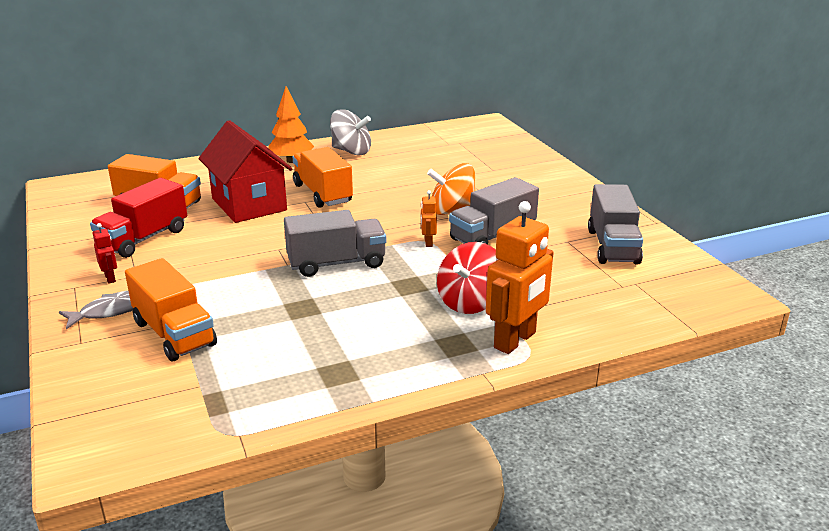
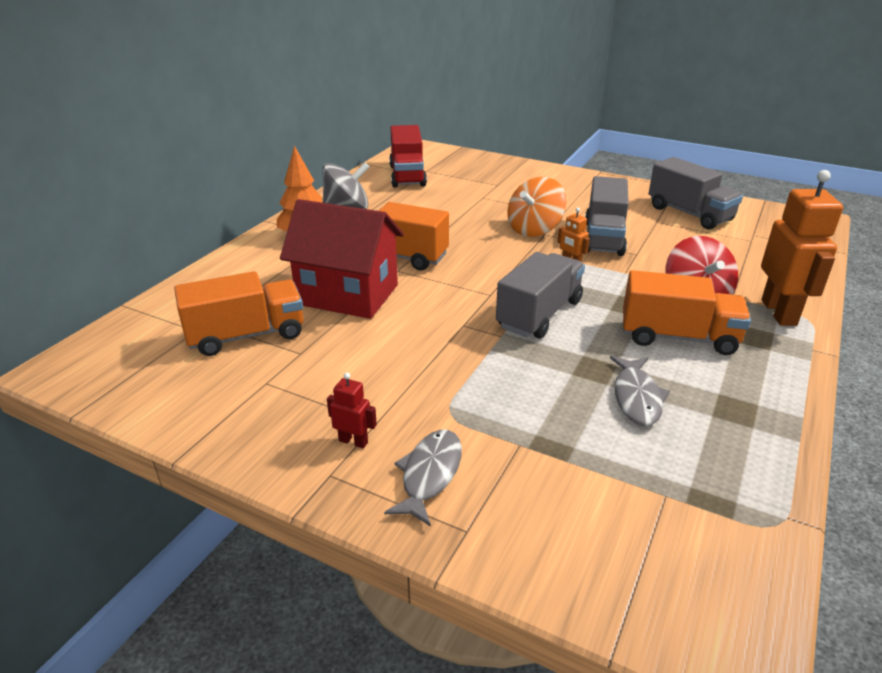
camera: 40 degrees left, 5 degrees up
red truck [90,178,187,258] -> red truck moved to [389,125,427,188]
orange truck [125,258,217,361] -> orange truck moved to [623,270,751,355]
none -> grey fish [610,356,670,426]

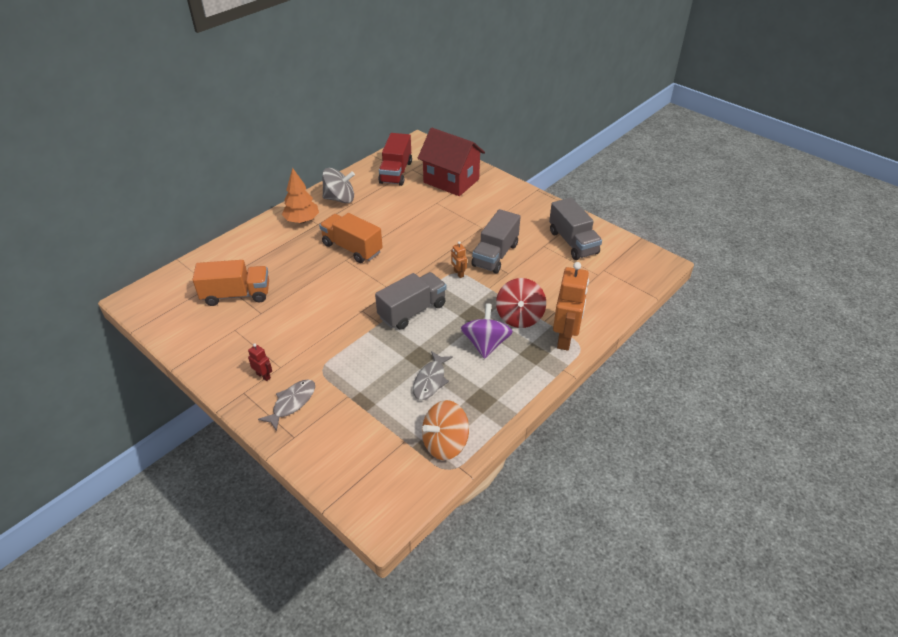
camera: 15 degrees right, 10 degrees up
red house [280,199,404,319] -> red house moved to [418,128,485,196]
orange spinning top [507,177,566,237] -> orange spinning top moved to [422,400,469,460]
orange truck [623,270,751,355] -> purple spinning top [461,304,513,359]

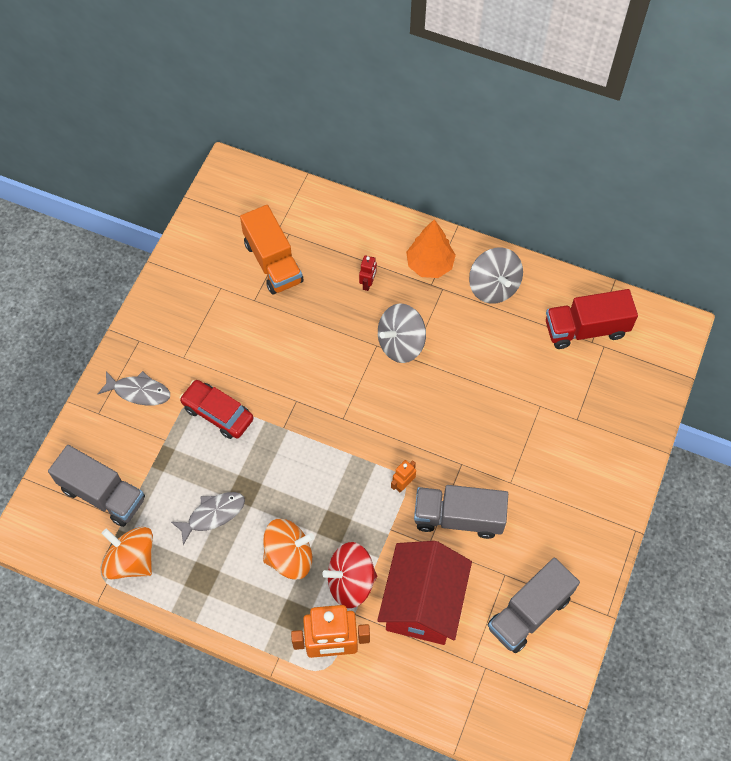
camera: 70 degrees right, 20 degrees up
red robot [248,343,272,381] -> red robot moved to [359,255,377,291]
orange truck [319,213,383,263] -> grey spinning top [378,304,426,363]
grey truck [375,272,446,330] -> grey truck moved to [48,445,145,527]
grey fish [413,351,453,400] -> grey fish turned 150 degrees clockwise [171,492,245,545]
red house [418,128,485,196] -> red house moved to [377,541,472,645]
purple spinning top [461,304,513,359] -> orange spinning top [263,519,315,579]
none -> red car [179,380,254,439]

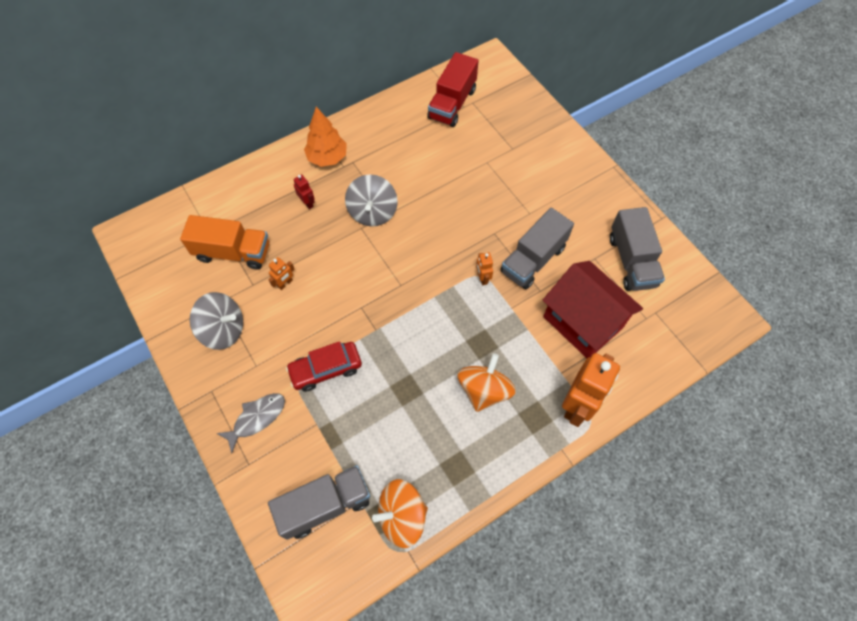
camera: 55 degrees left, 0 degrees up
grey fish [171,492,245,545] -> none
red spinning top [322,542,377,608] -> none
grey spinning top [469,248,523,304] -> grey spinning top moved to [190,292,243,350]
none -> orange robot [268,257,295,290]

